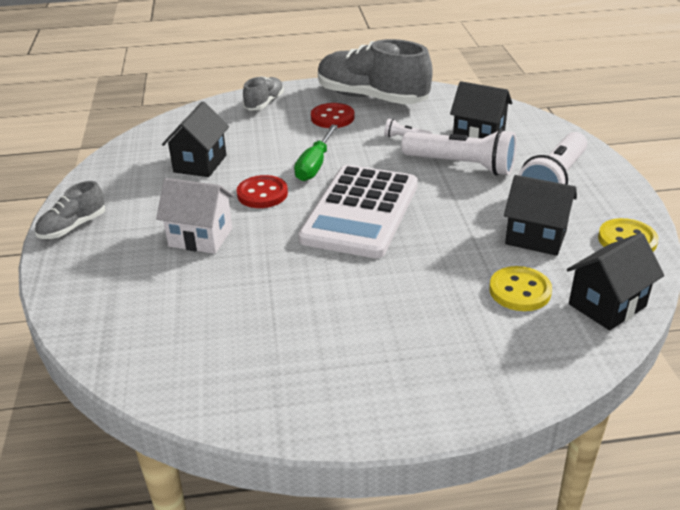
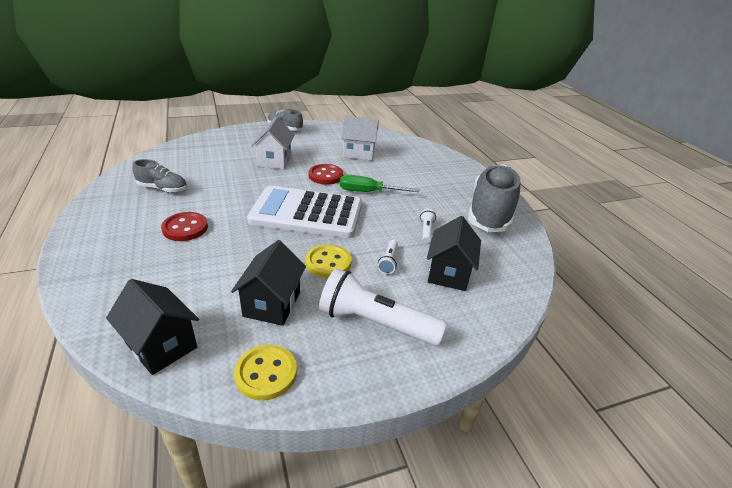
camera: 75 degrees right, 0 degrees up
black house [162,101,229,177] -> white house [341,116,378,160]
grey shoe [243,76,284,111] -> grey shoe moved to [132,159,187,193]
red button [311,103,354,128] -> red button moved to [161,212,208,241]
white flashlight [401,129,516,176] -> white flashlight [378,240,398,274], size x0.44
yellow button [489,266,552,311] -> yellow button moved to [305,244,352,278]

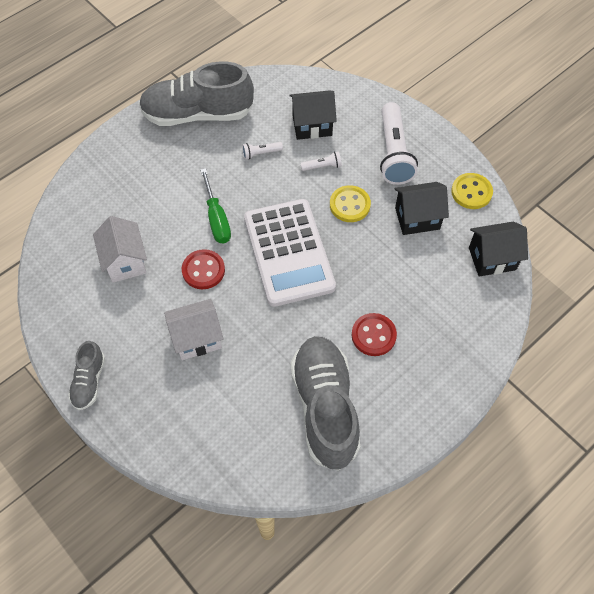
camera: 110 degrees left, 25 degrees up
black house [106,279,199,375] -> black house turned 60 degrees clockwise [469,222,528,277]
grey shoe [132,159,187,193] -> grey shoe [290,336,360,471], size x2.05

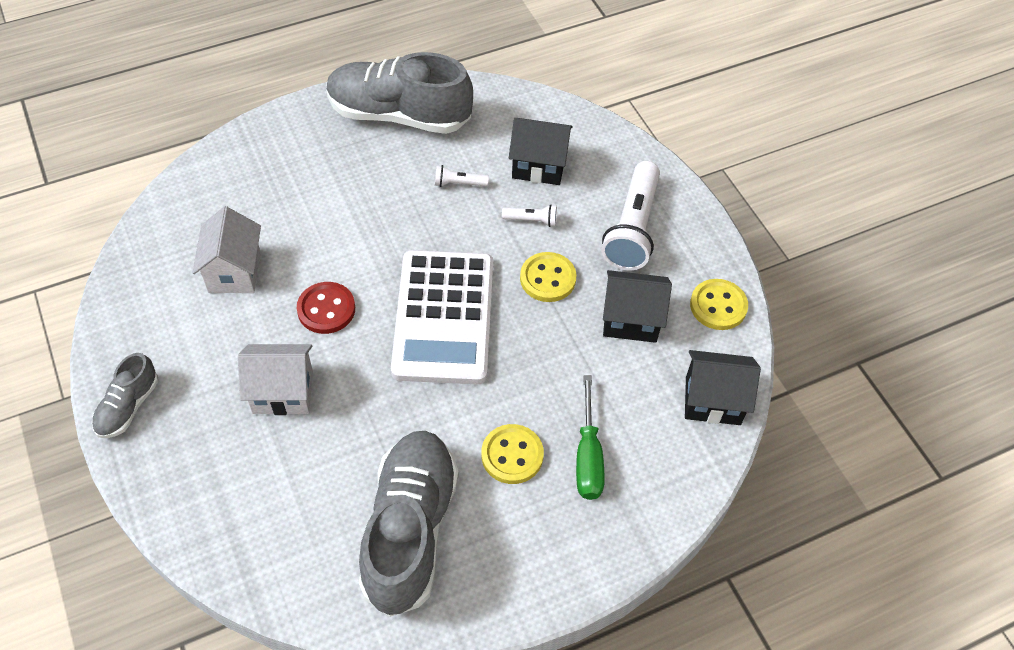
camera: 15 degrees right, 5 degrees down
green screwdriver [200,168,231,243] -> green screwdriver moved to [576,375,605,500]
red button [352,313,397,356] -> yellow button [481,424,544,484]

